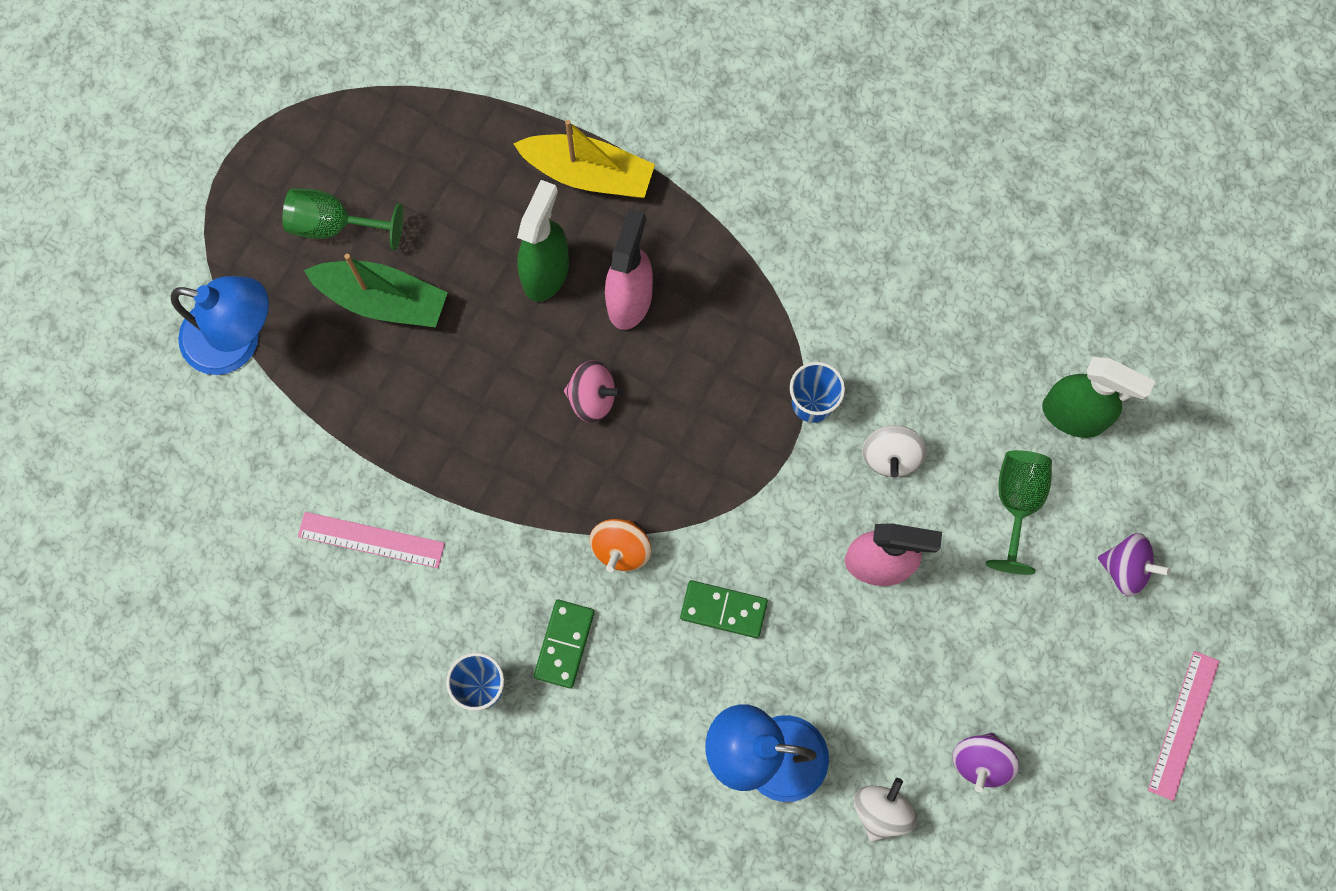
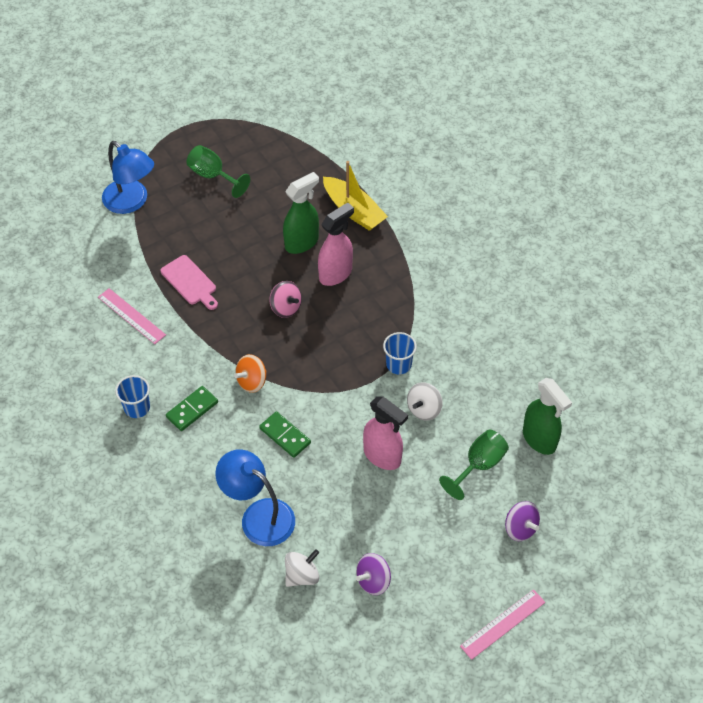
camera: 30 degrees right, 20 degrees down
green boat [304,254,448,327] -> none
none -> pink cutting board [161,255,218,310]

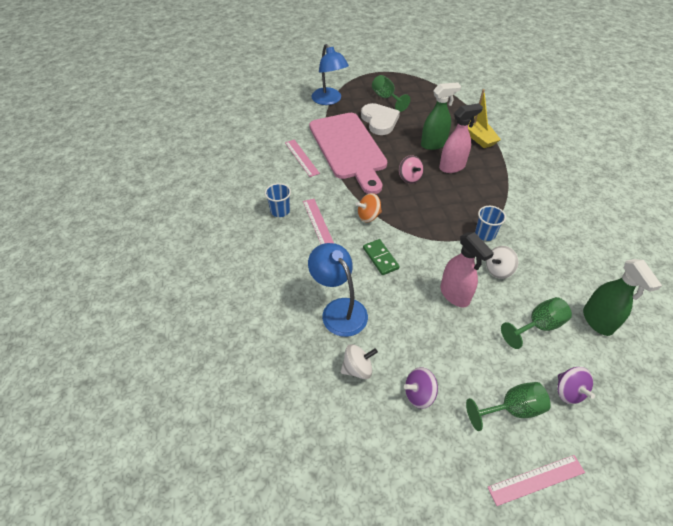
camera: 20 degrees right, 5 degrees down
pink cutting board [161,255,218,310] -> pink cutting board [309,113,387,194], size x2.34
green domino [166,386,218,431] -> pink ruler [303,199,334,244]
none -> white heart [361,103,400,135]
none -> green goblet [466,382,551,431]

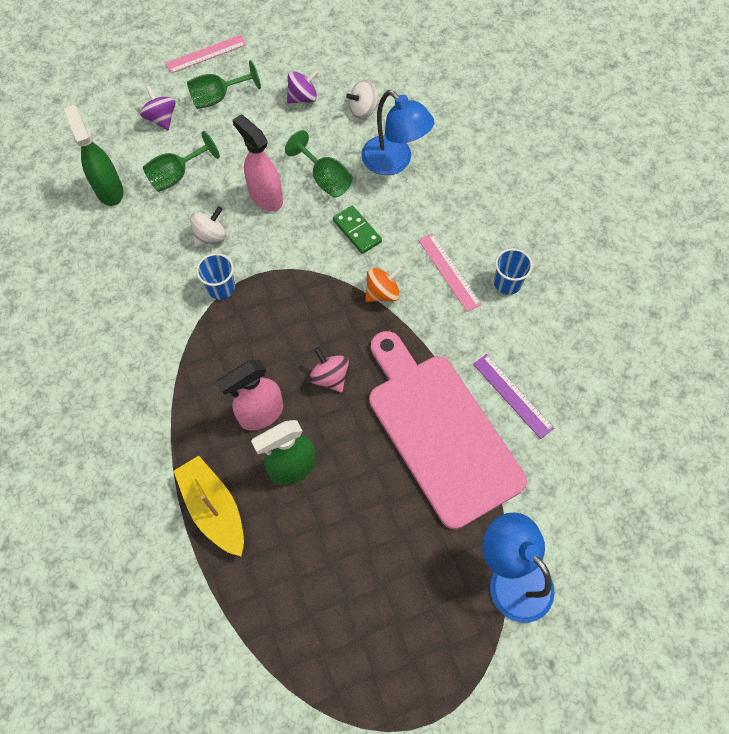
camera: 170 degrees right, 15 degrees up
pink ruler [285,139,320,177] -> purple ruler [473,354,554,439]
white heart [361,103,400,135] -> none
green goblet [372,75,410,112] -> green goblet moved to [285,130,353,197]

